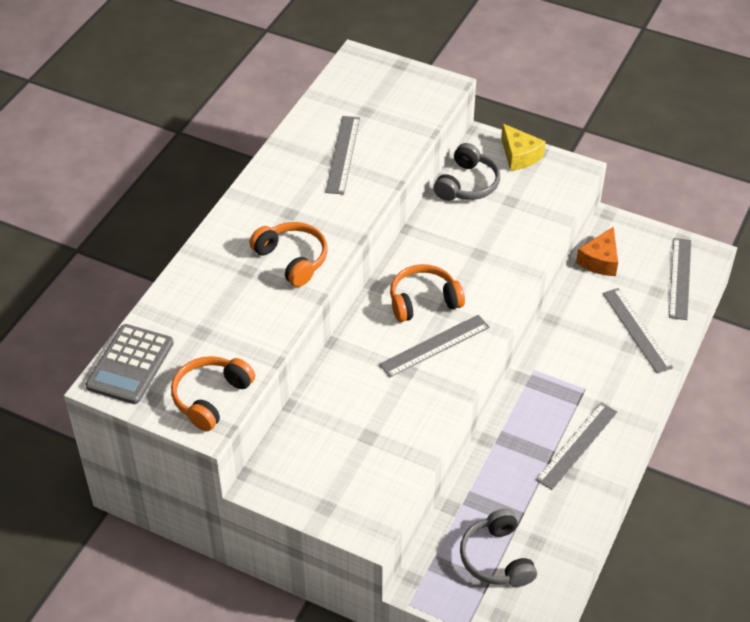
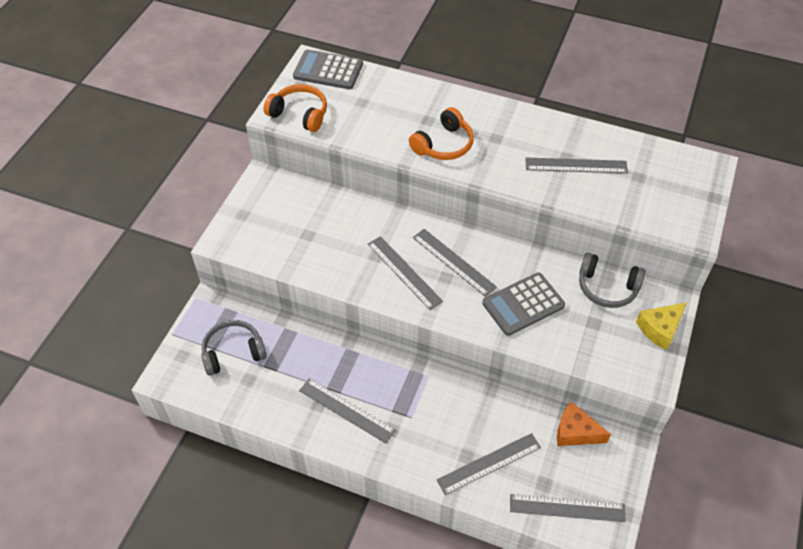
camera: 85 degrees right, 5 degrees up
orange headphones [390,264,465,322] -> grey ruler [413,229,497,297]
none -> grey calculator [482,273,565,336]

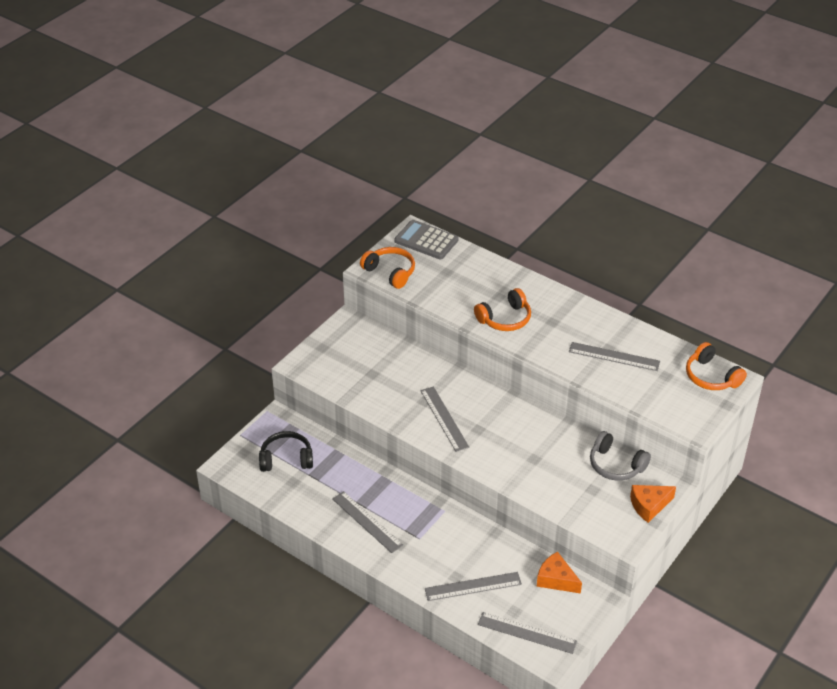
camera: 15 degrees right, 10 degrees down
grey headphones [201,320,267,376] -> black headphones [259,431,313,472]
grey ruler [413,229,497,297] -> none
grey calculator [482,273,565,336] -> none
yellow cheese [636,302,687,350] -> orange cheese [630,485,676,523]
none -> orange headphones [686,342,747,390]

